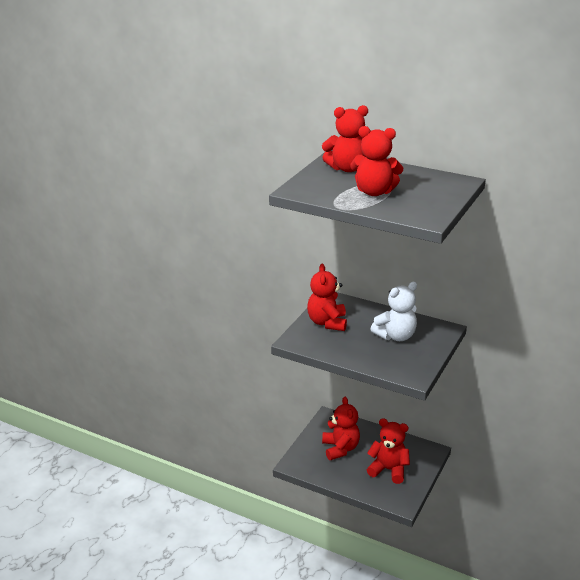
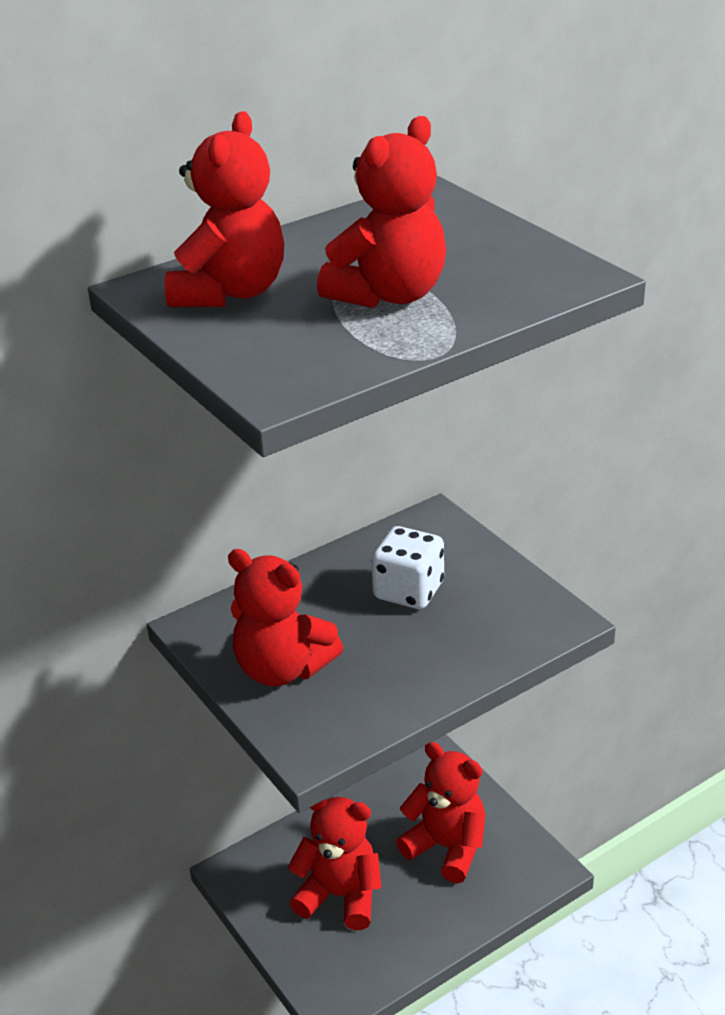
camera: 60 degrees left, 5 degrees up
red teddy bear [367,418,410,484] -> red teddy bear turned 75 degrees clockwise [396,742,485,883]
white teddy bear [370,281,417,341] -> white dice [371,526,444,609]

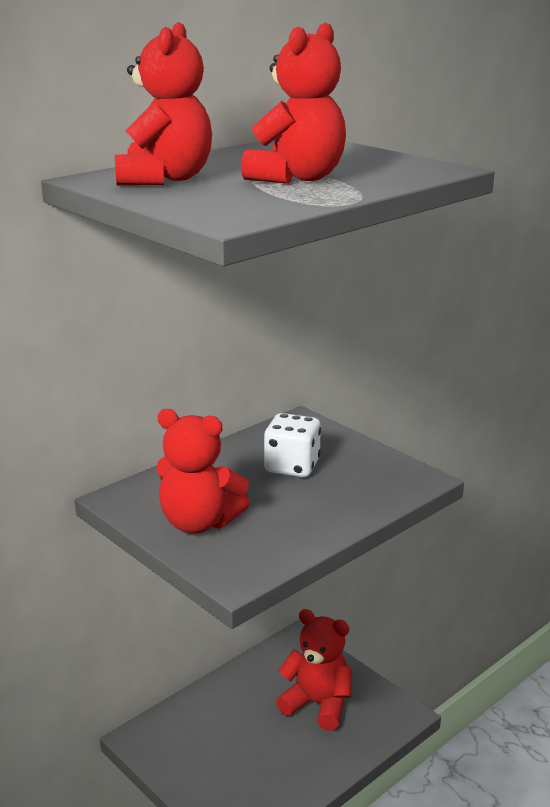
camera: 10 degrees left, 10 degrees down
red teddy bear [287,797,382,930] -> none

